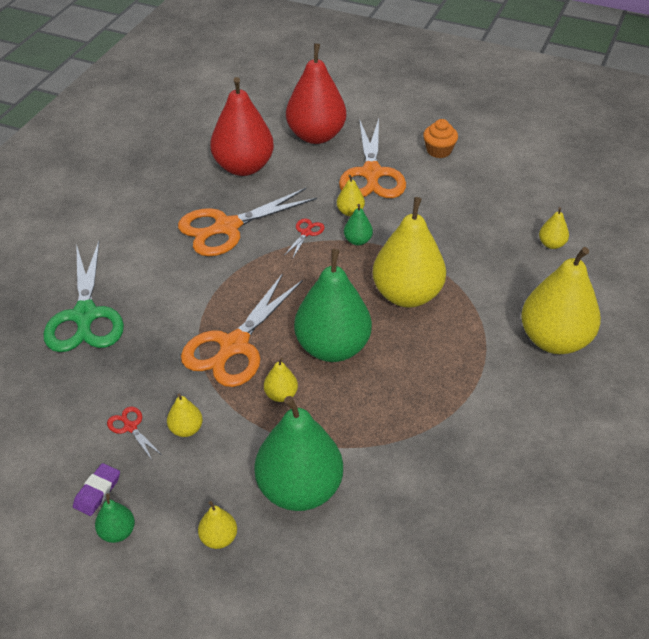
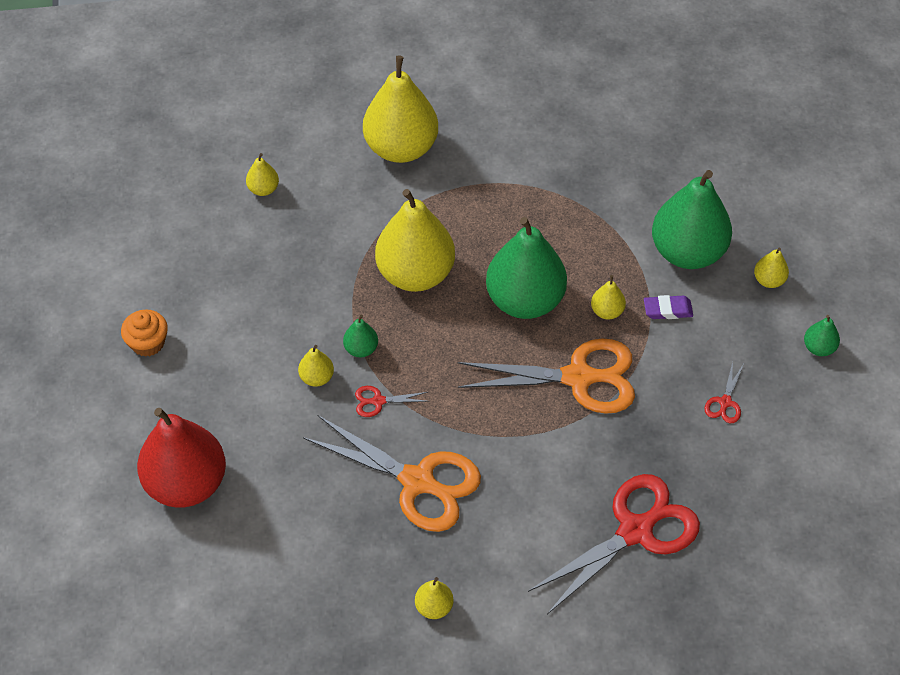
camera: 120 degrees left, 10 degrees up
green scissors [43,241,124,352] -> red scissors [528,474,700,614]
purple eraser [73,463,120,516] -> purple eraser moved to [644,295,693,319]
yellow pear [167,393,203,437] -> yellow pear moved to [415,577,454,619]
red pear [210,77,274,176] -> none
orange scissors [339,119,406,198] -> none

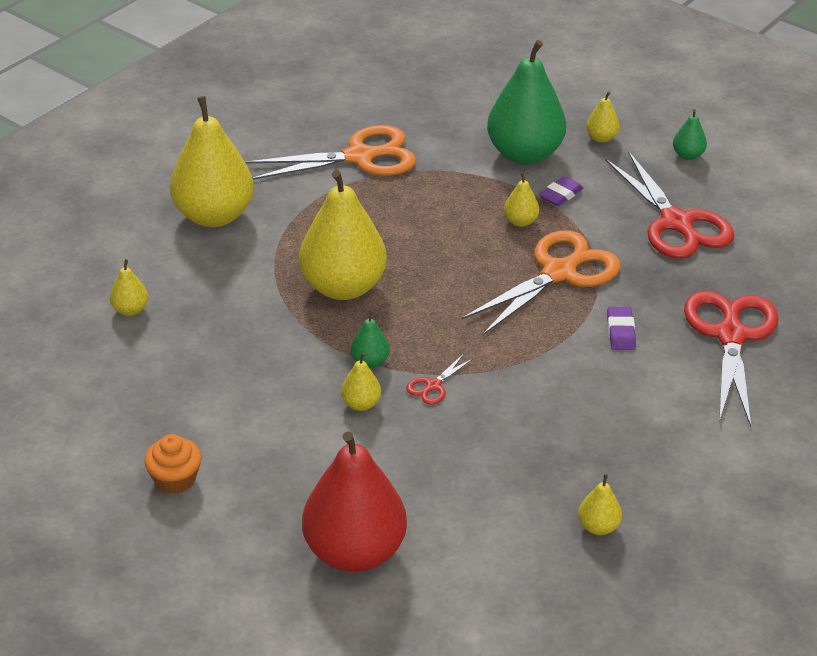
camera: 45 degrees left, 15 degrees down
orange scissors [303,415,481,532] -> orange scissors moved to [245,125,416,180]
yellow pear [415,577,454,619] -> yellow pear moved to [578,474,622,535]
green pear [486,217,567,319] -> none
red scissors [704,362,744,423] -> red scissors [605,151,734,259], size x2.41
none -> purple eraser [607,307,636,350]

